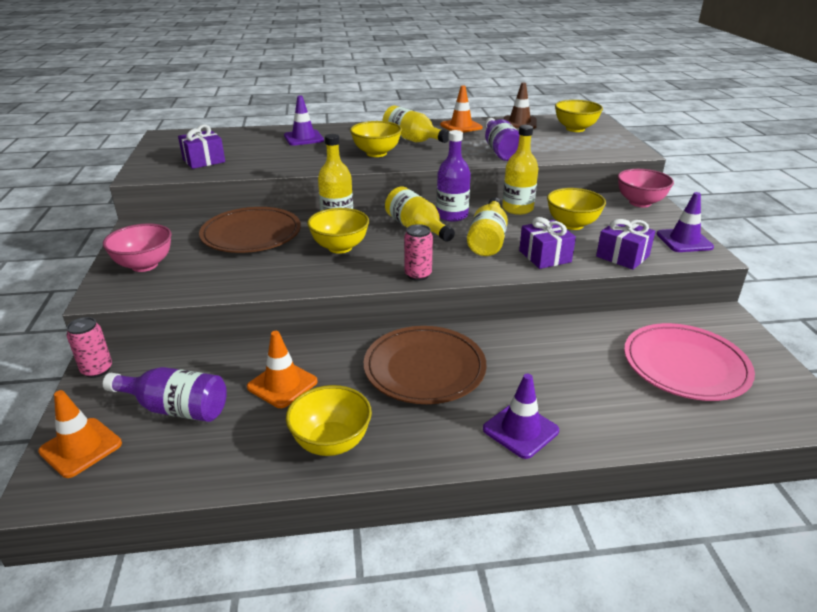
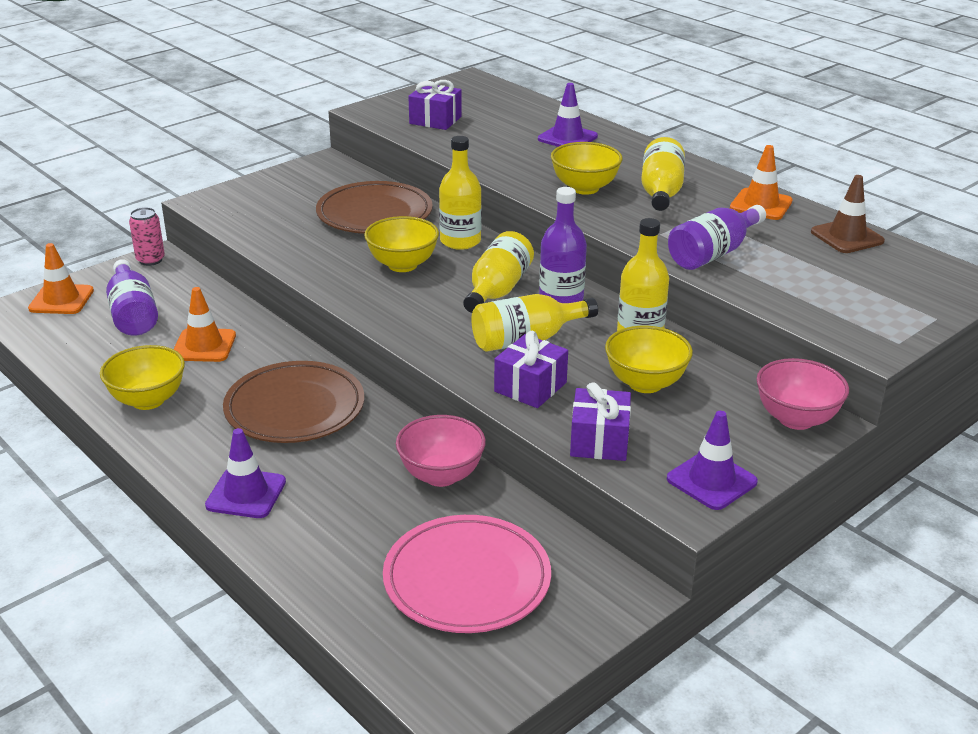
camera: 55 degrees right, 0 degrees up
pink bowl [103,224,172,272] -> pink bowl moved to [396,415,486,487]
pink can [404,224,433,281] -> none
yellow bowl [555,100,603,132] -> none

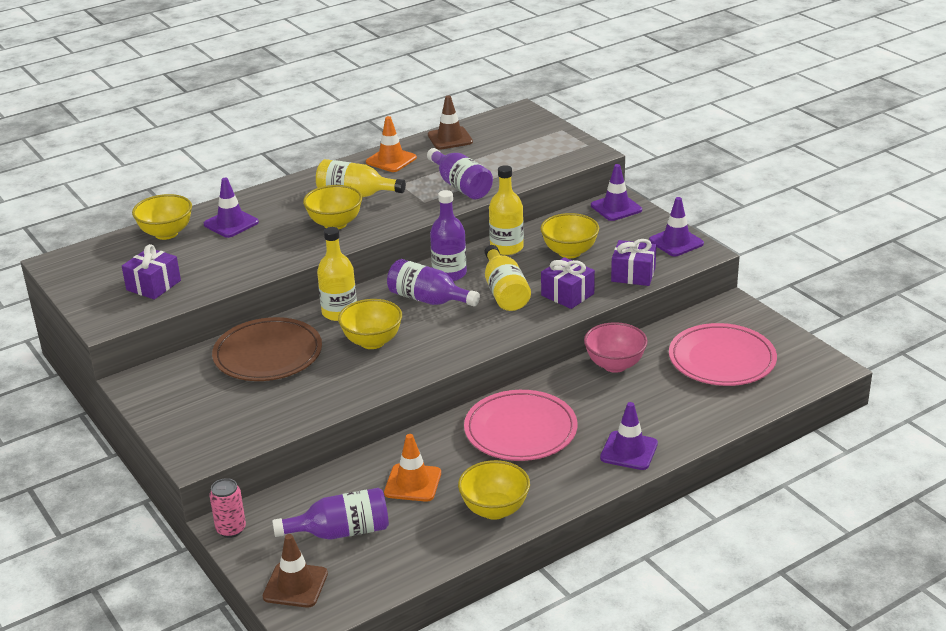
camera: 80 degrees left, 0 degrees up
orange traffic cone [28,243,94,314] -> brown traffic cone [263,534,328,608]
brown plate [223,361,364,443] -> pink plate [464,390,578,461]
yellow bottle [463,231,534,313] -> purple bottle [387,259,480,306]
pink bowl [757,358,849,430] -> purple traffic cone [591,164,642,221]
none -> yellow bowl [132,194,192,240]

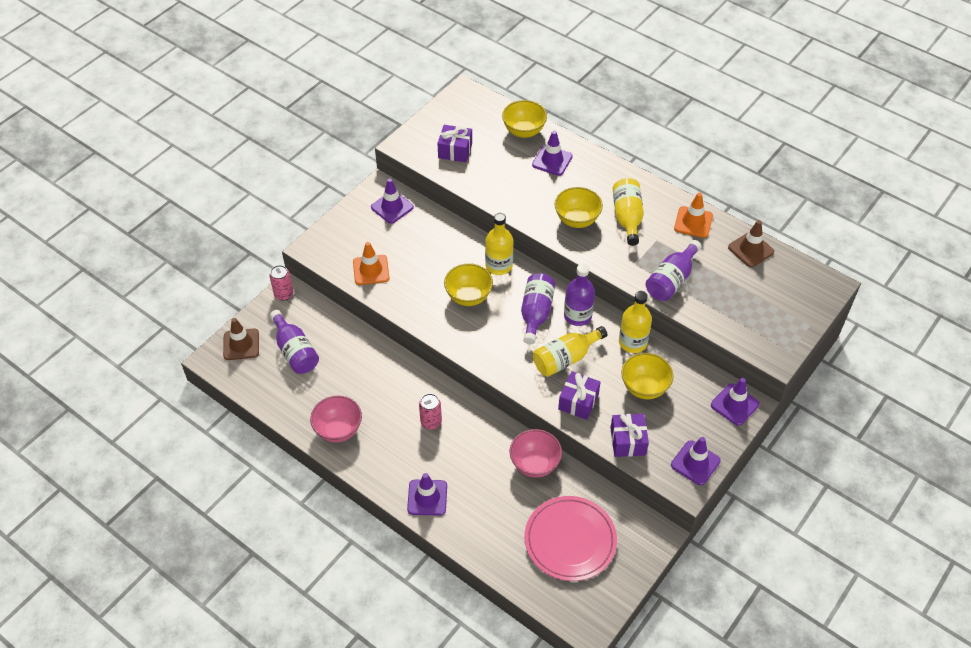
camera: 70 degrees right, 20 degrees up
brown plate [212,317,322,381] -> none
orange traffic cone [384,434,441,502] -> orange traffic cone moved to [353,242,389,285]
yellow bowl [458,460,530,520] -> pink bowl [310,396,362,443]
pink plate [464,390,578,461] -> pink can [419,393,442,430]
none -> purple traffic cone [371,179,414,224]

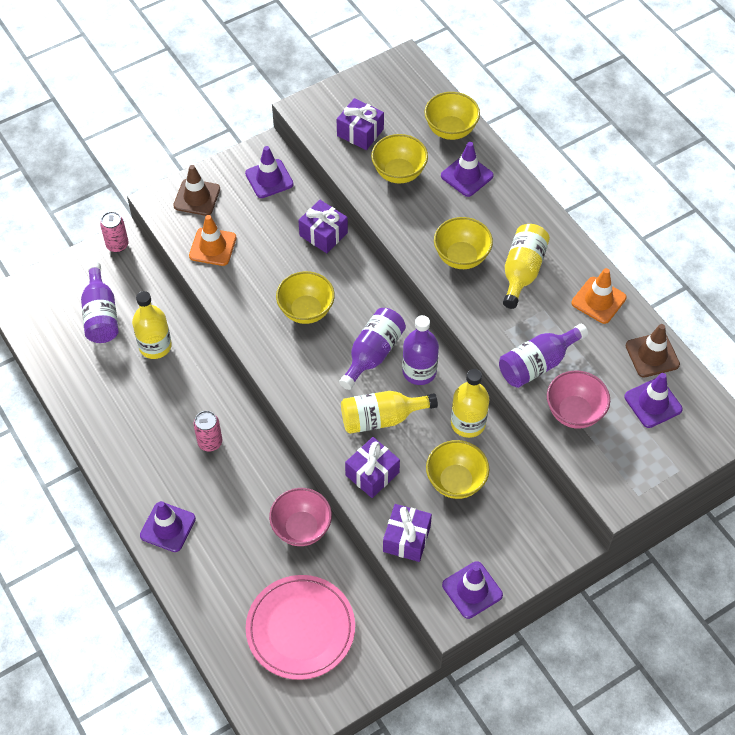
camera: 20 degrees right, 5 degrees up
brown traffic cone [223,318,259,360] -> brown traffic cone moved to [173,165,220,216]
pink bowl [310,396,362,443] -> pink bowl moved to [547,371,610,429]
yellow bottle [485,213,513,275] -> yellow bottle moved to [132,291,172,359]
purple traffic cone [711,378,759,426] -> purple traffic cone moved to [624,373,683,428]
none -> purple gift [298,200,348,253]
none -> yellow bowl [371,134,428,184]

